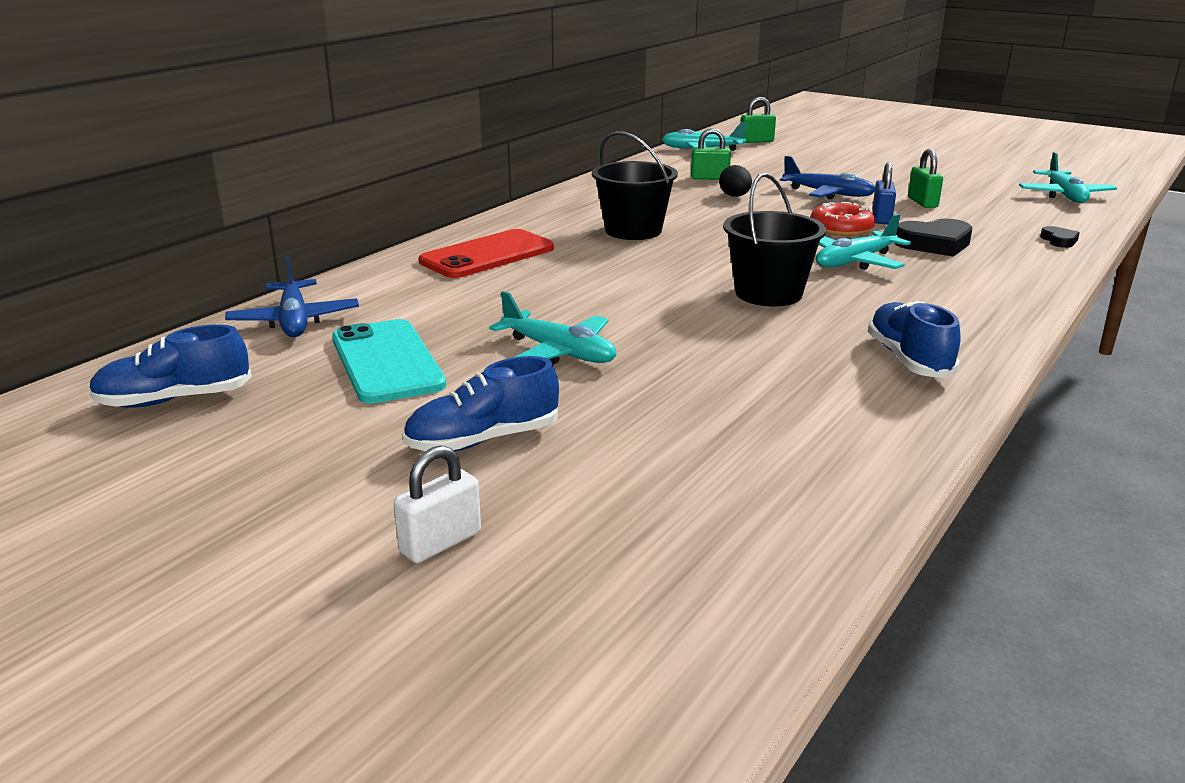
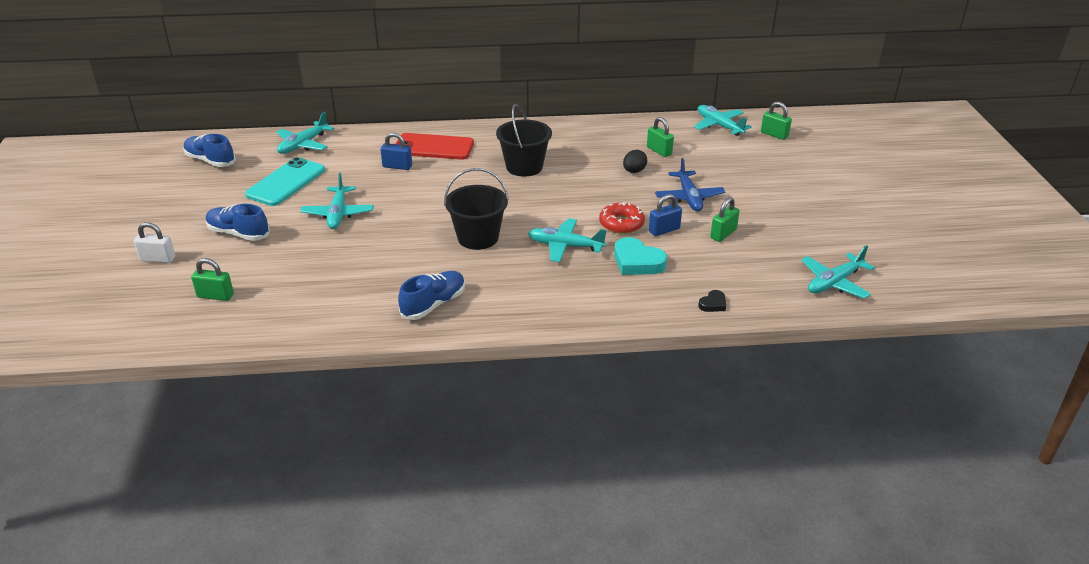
camera: 50 degrees right, 10 degrees up
blue plane [225,256,359,337] -> turquoise plane [276,112,334,154]
black heart [894,219,973,257] -> turquoise heart [614,237,667,275]
none -> green padlock [191,258,234,301]
none -> blue padlock [380,133,412,170]

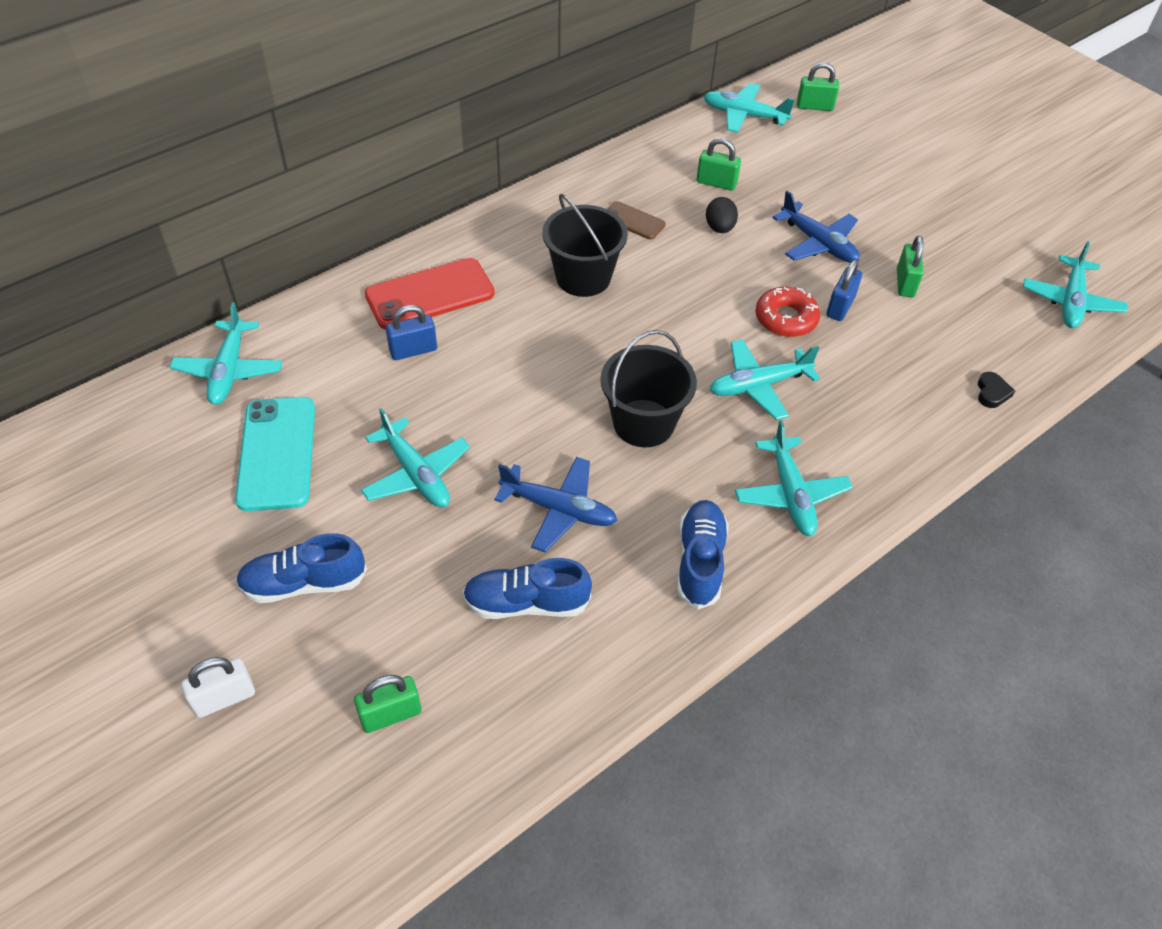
camera: 35 degrees left, 15 degrees up
blue shoe [183,134,236,167] -> blue shoe moved to [463,558,592,619]
turquoise heart [614,237,667,275] -> none
none -> blue plane [494,457,617,552]
none -> brown phone [607,201,666,239]
none -> turquoise plane [735,420,853,536]

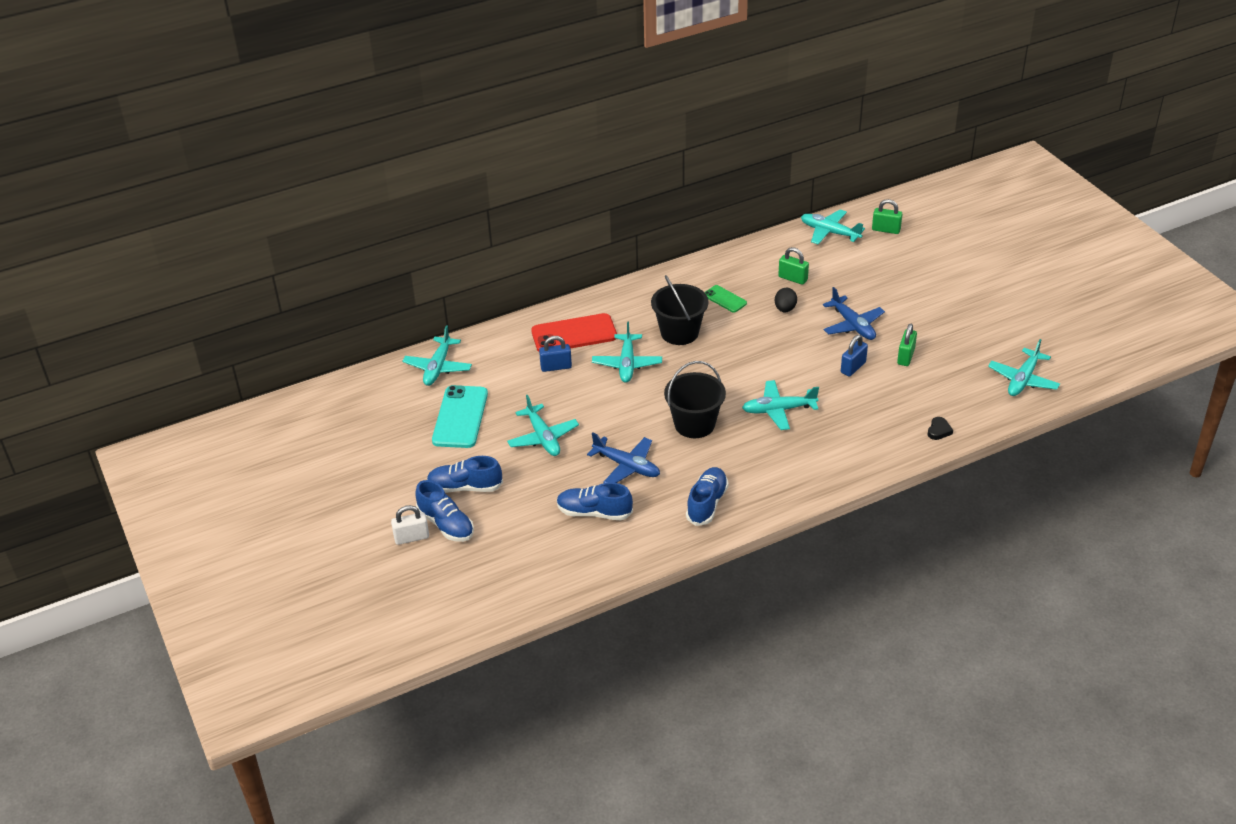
camera: 15 degrees right, 10 degrees down
green padlock [354,675,422,733] -> none
brown phone [607,201,666,239] -> green phone [705,285,747,312]
turquoise plane [735,420,853,536] -> turquoise plane moved to [592,321,662,383]
red donut [755,287,820,337] -> none
none -> blue shoe [415,480,474,542]

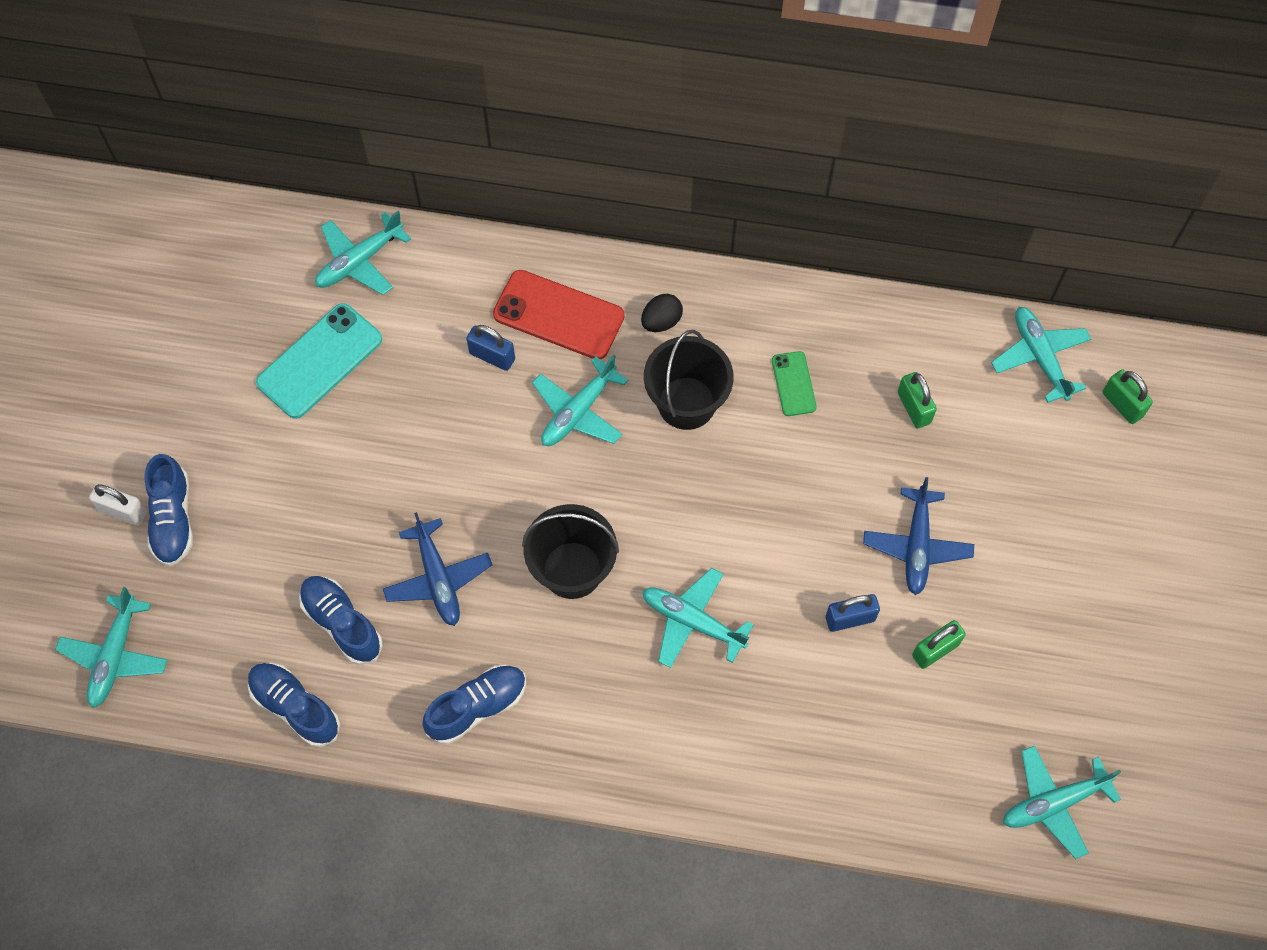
camera: 35 degrees right, 25 degrees up
blue shoe [427,456,503,493] -> blue shoe moved to [248,663,340,747]
turquoise plane [507,395,579,456] -> turquoise plane moved to [55,587,168,708]
black egg [775,288,797,312] -> black egg moved to [641,294,683,332]
black heart [928,417,953,440] -> none

